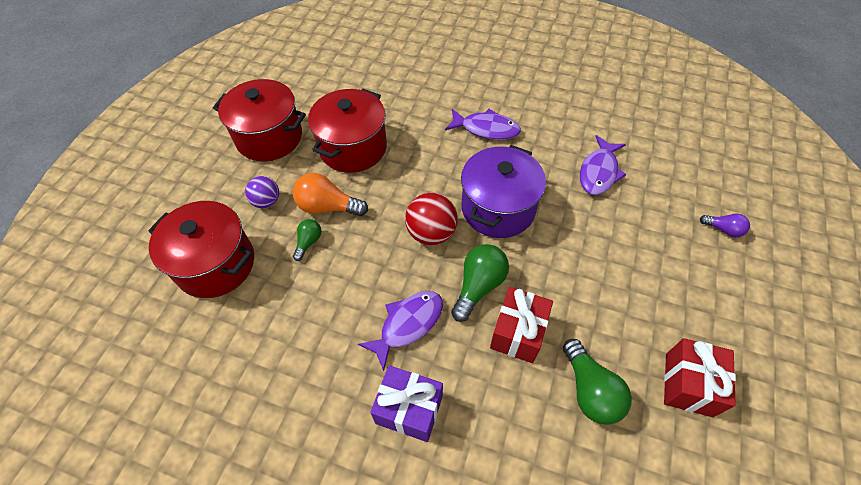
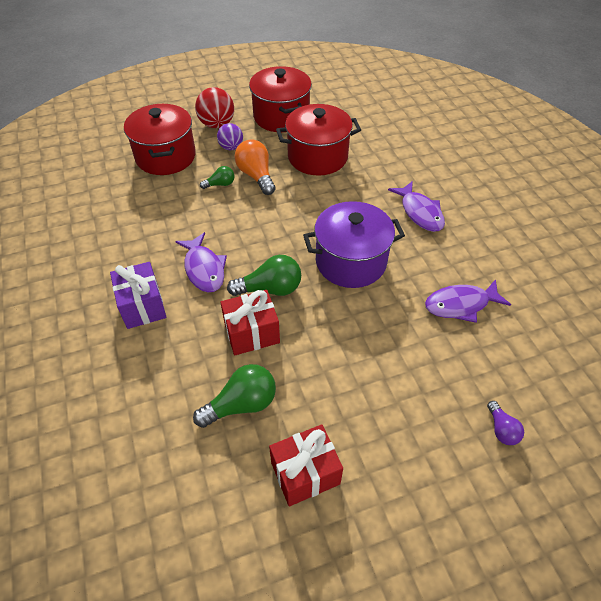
camera: 50 degrees right, 5 degrees down
purple fish [358,291,443,371] -> purple fish turned 60 degrees clockwise [175,232,227,293]
red ball [405,193,458,245] -> red ball moved to [195,87,234,128]
green light bulb [563,339,632,425] -> green light bulb turned 150 degrees counterclockwise [193,364,276,428]

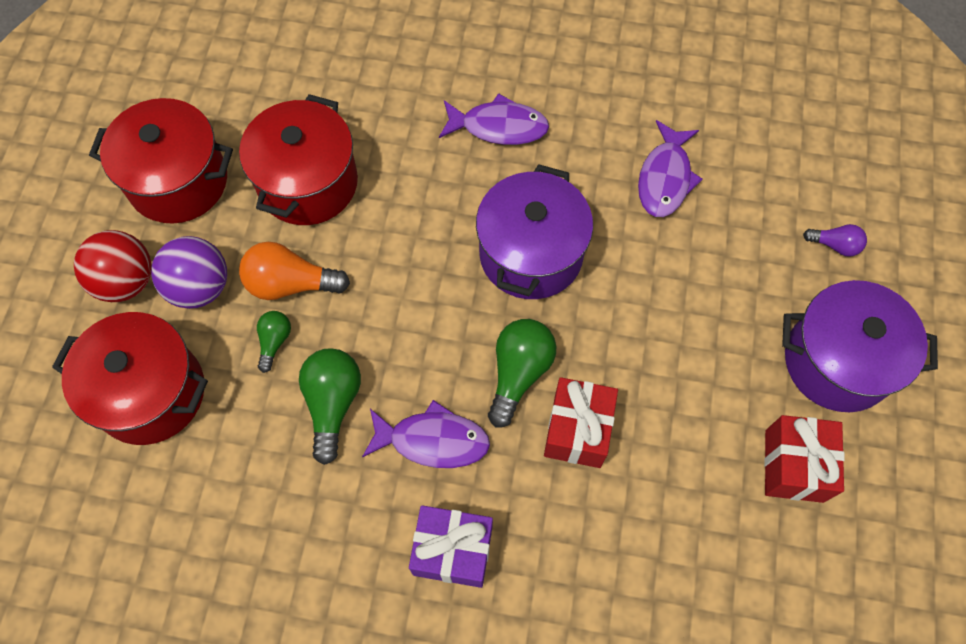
camera: 60 degrees left, 15 degrees up
green light bulb [193,364,276,428] -> green light bulb moved to [299,349,361,465]
purple ball [217,123,243,150] -> purple ball [151,236,227,309], size x1.53
none -> purple pot [782,280,938,412]

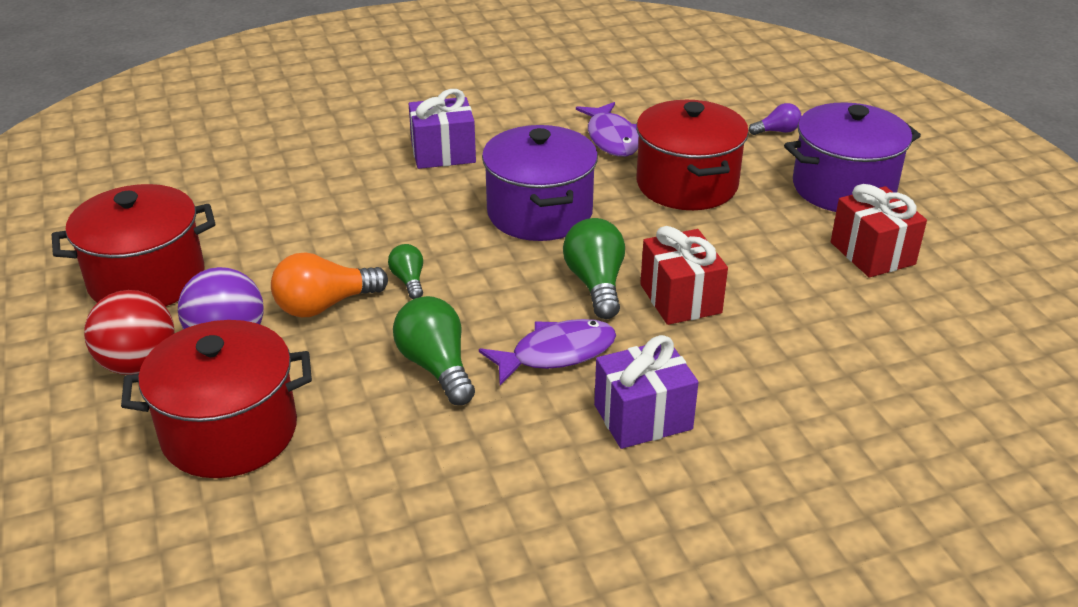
camera: 30 degrees left, 30 degrees down
red pot [239,94,358,225] -> red pot moved to [636,100,749,210]
green light bulb [257,311,291,373] -> green light bulb moved to [388,244,423,299]
purple fish [439,93,549,145] -> purple gift [409,89,476,169]

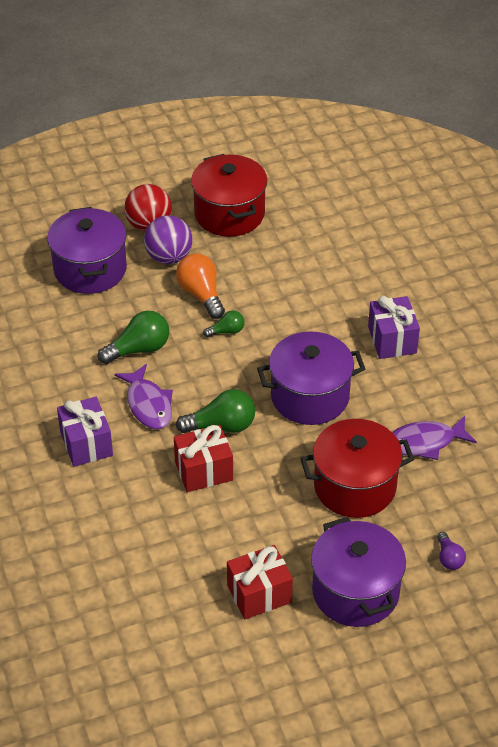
camera: 90 degrees right, 10 degrees up
red pot [121,320,312,478] -> purple pot [47,207,127,294]

